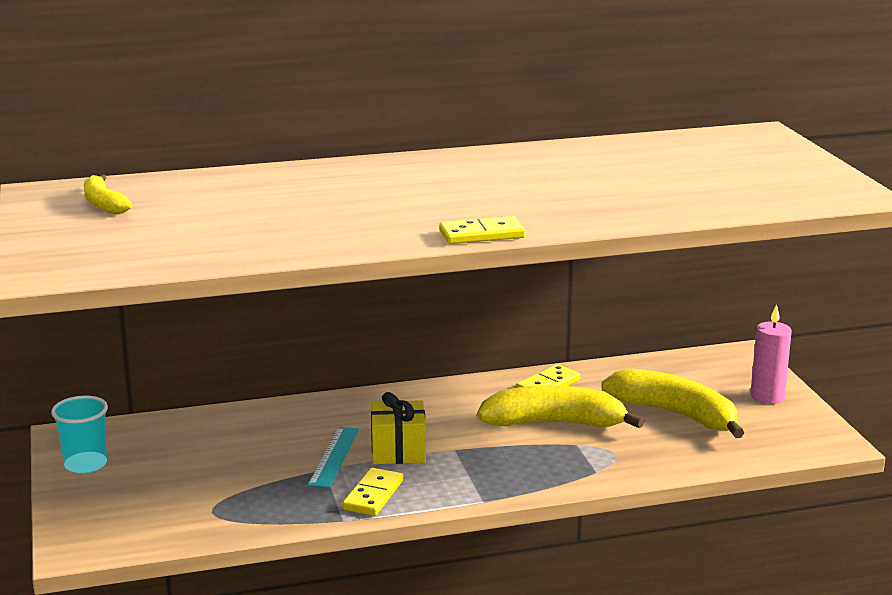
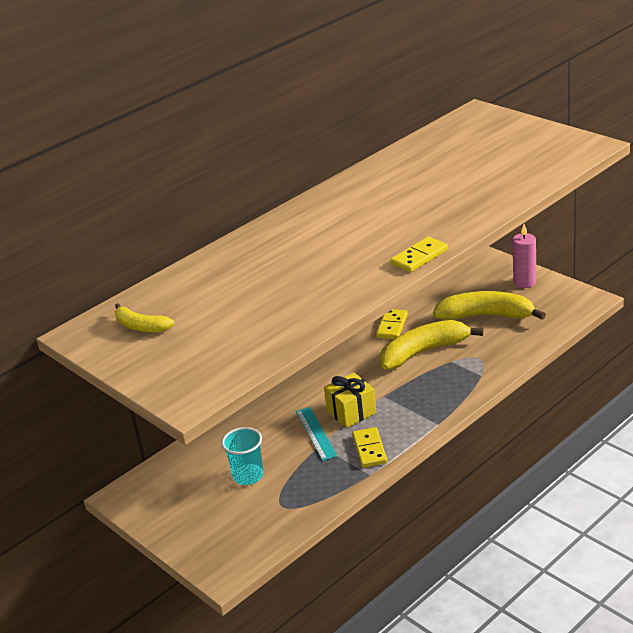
camera: 25 degrees left, 10 degrees up
turquoise cup [51,396,108,474] -> turquoise cup moved to [221,427,263,485]

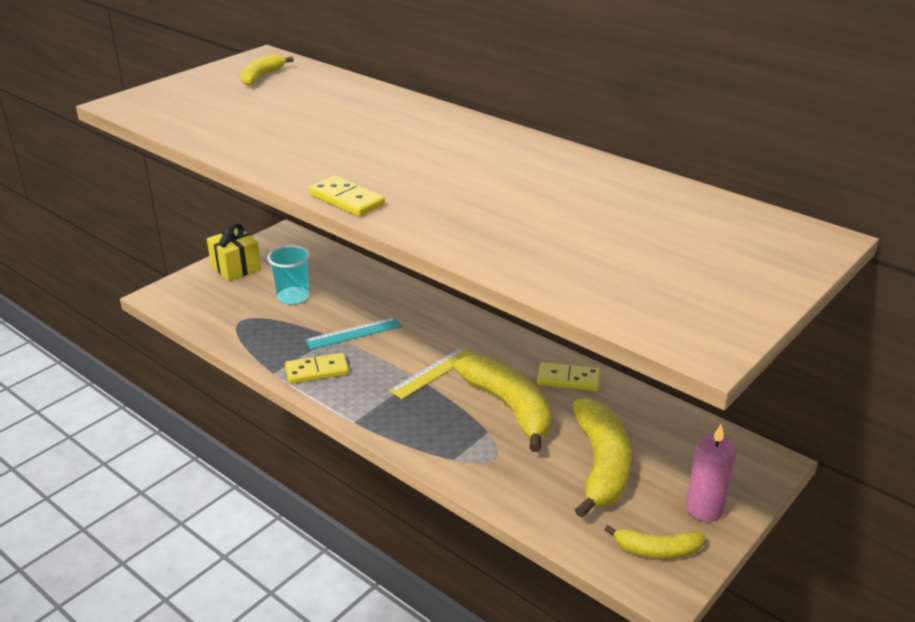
camera: 80 degrees right, 0 degrees up
yellow gift [324,373,377,428] -> yellow gift moved to [207,224,261,281]
none -> yellow ruler [389,347,474,399]
none -> yellow banana [605,525,705,558]

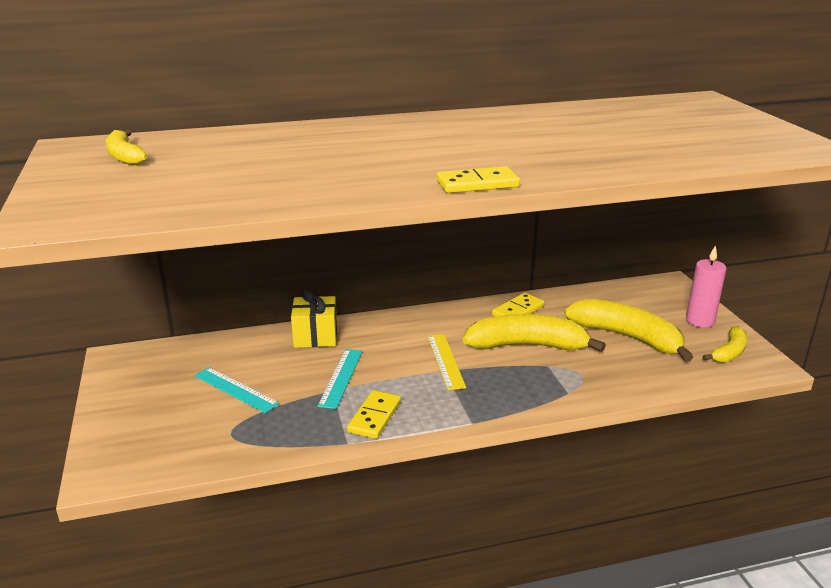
camera: 55 degrees left, 5 degrees down
yellow gift [207,224,261,281] -> yellow gift moved to [291,290,337,348]
turquoise cup [267,245,310,305] -> turquoise ruler [194,367,280,413]

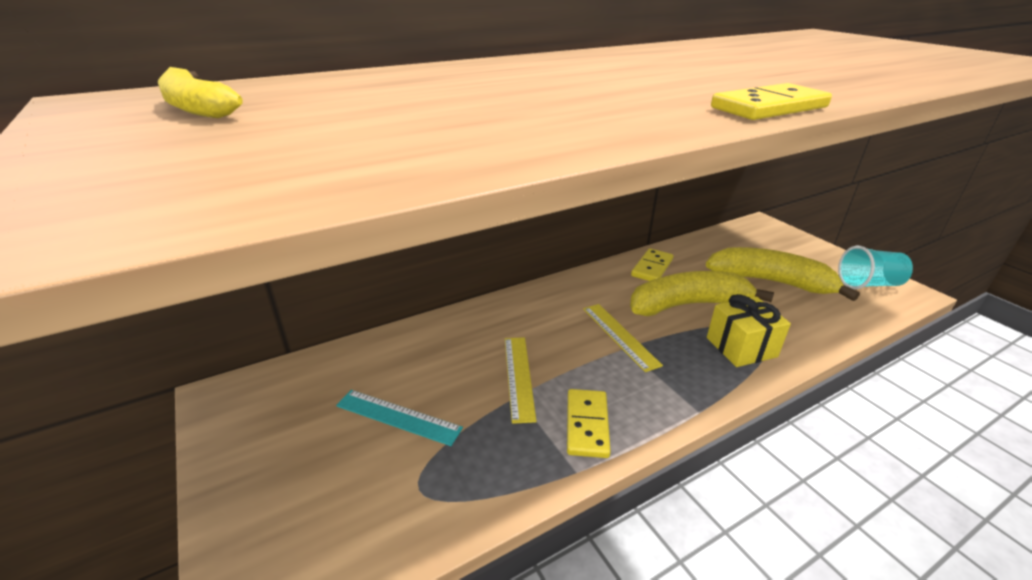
camera: 15 degrees left, 5 degrees up
yellow gift [291,290,337,348] -> yellow gift moved to [707,294,791,367]
turquoise ruler [318,349,363,409] -> yellow ruler [505,337,537,424]
pink candle [686,245,726,328] -> none
yellow banana [703,326,747,363] -> turquoise cup [838,246,913,289]

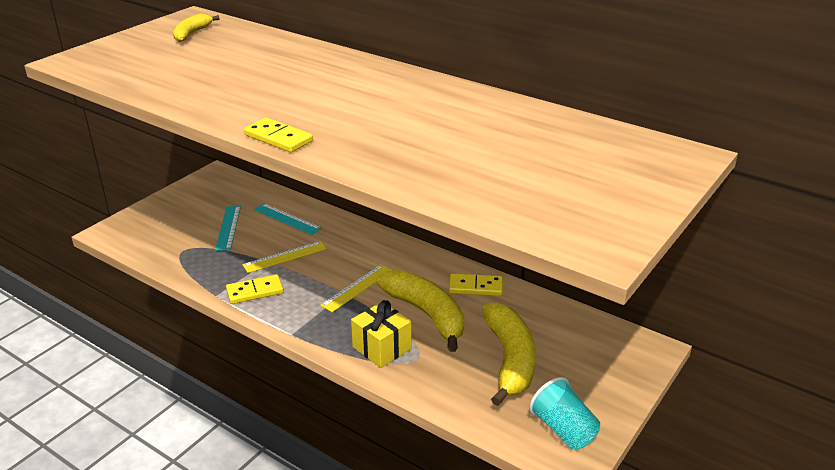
camera: 65 degrees right, 0 degrees up
none -> turquoise ruler [254,203,321,235]

